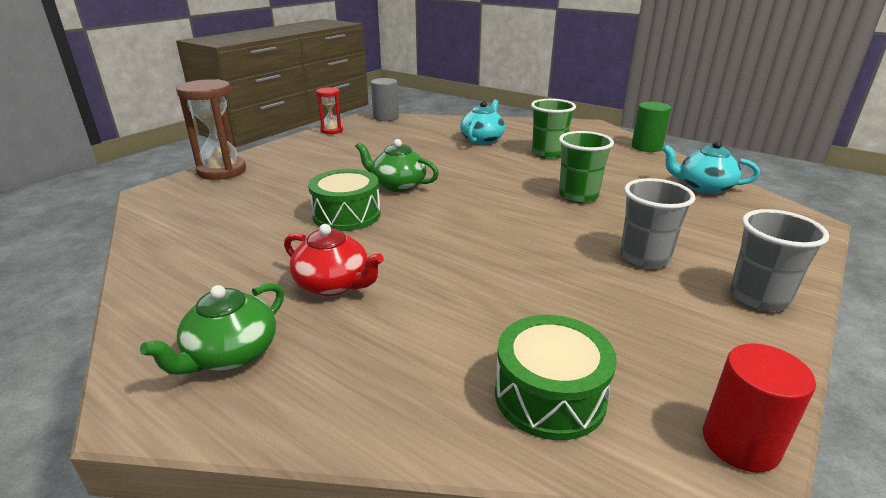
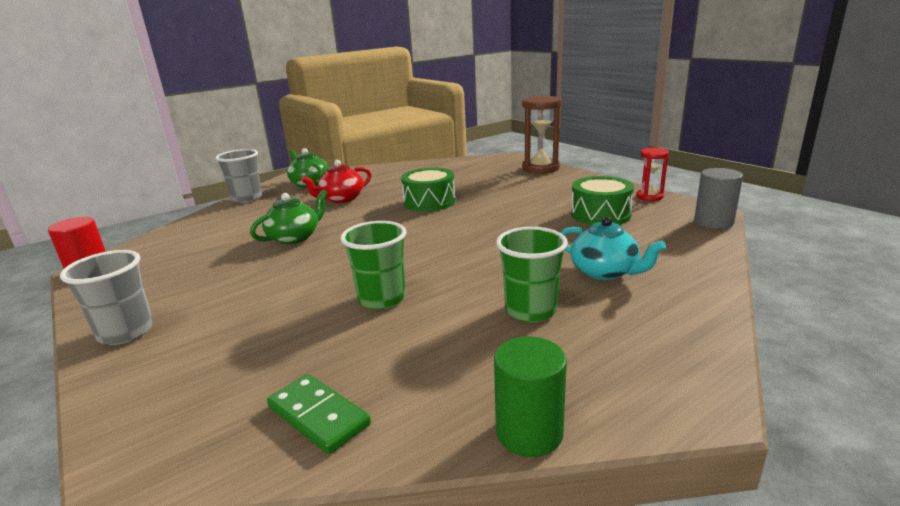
camera: 110 degrees right, 5 degrees down
green teapot [355,139,439,192] -> green teapot moved to [250,190,328,244]
green drum [495,315,617,440] -> green drum moved to [571,176,634,225]
grey cup [620,178,695,269] -> grey cup moved to [215,149,262,203]
turquoise teapot [662,141,760,194] -> green domino [267,374,371,454]

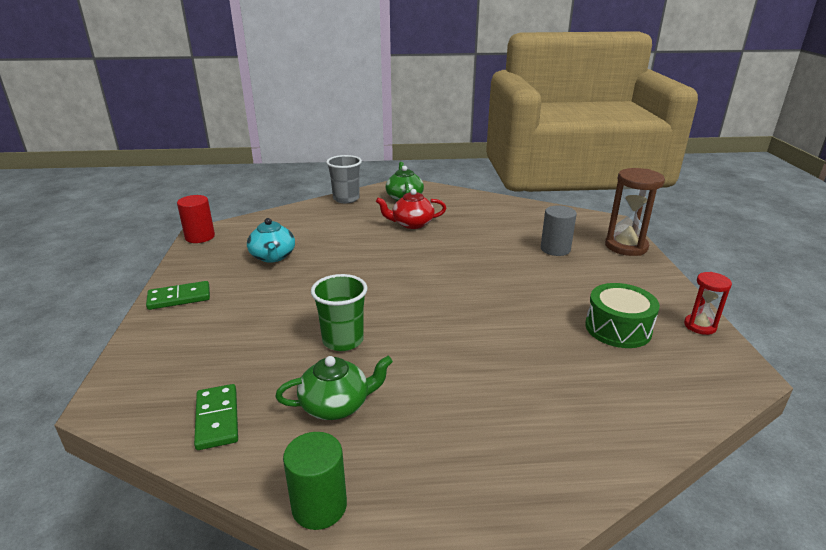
camera: 30 degrees right, 5 degrees up
grey cup [60,250,153,345] -> green domino [146,281,210,310]
green teapot [250,190,328,244] -> green teapot moved to [275,356,393,420]
green drum [401,168,456,212] -> none
green cup [496,227,568,322] -> none
turquoise teapot [560,217,666,280] -> turquoise teapot moved to [247,218,295,263]
grey cylinder [694,168,743,229] -> grey cylinder moved to [541,206,577,256]

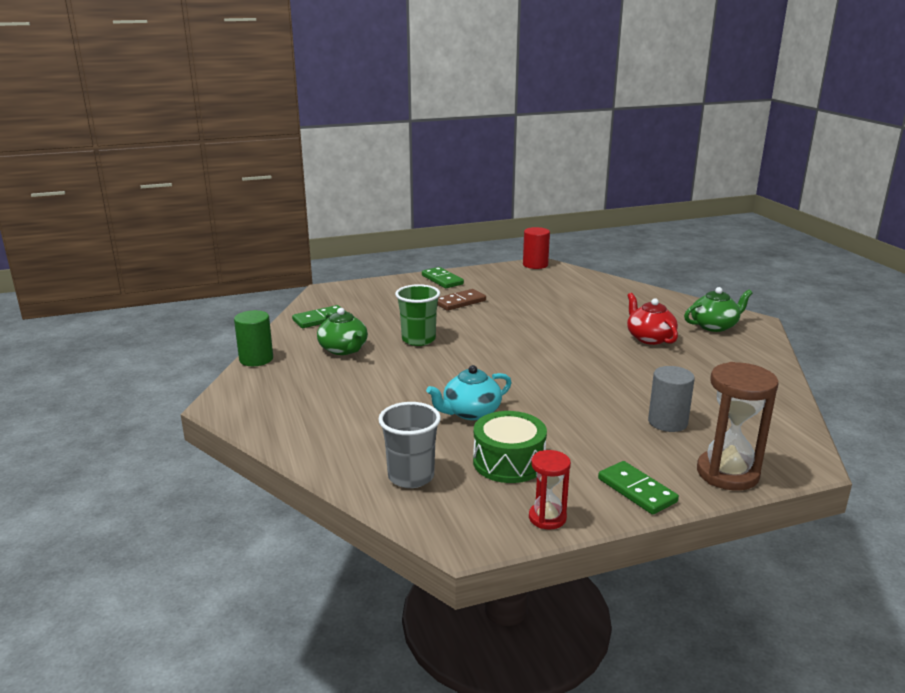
camera: 75 degrees right, 5 degrees down
turquoise teapot [247,218,295,263] -> turquoise teapot moved to [426,365,512,420]
grey cup [326,155,362,203] -> grey cup moved to [378,402,441,488]
none -> brown domino [437,289,486,311]
none -> green domino [598,461,679,515]

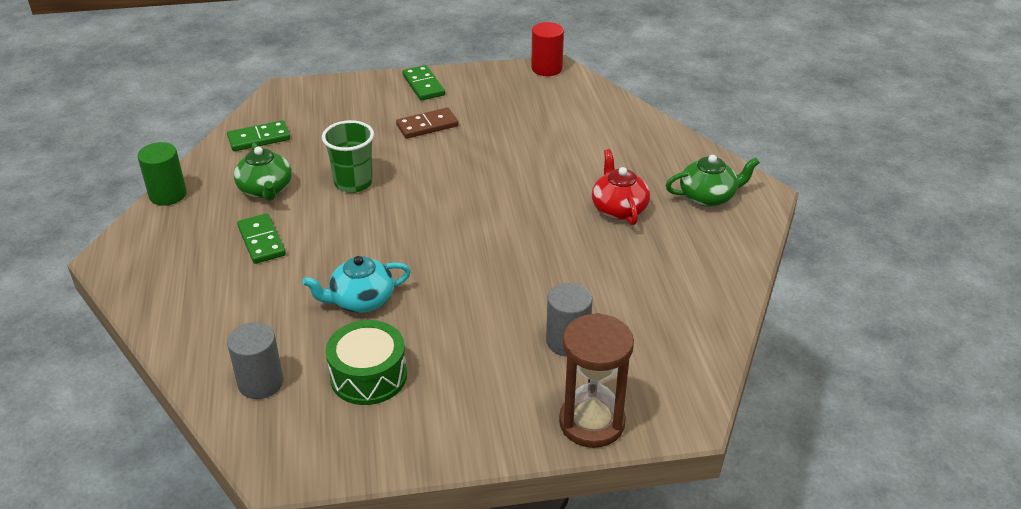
camera: 10 degrees right, 15 degrees up
grey cup [378,402,441,488] -> grey cylinder [227,322,284,399]
red hourglass [529,450,571,529] -> none
green domino [598,461,679,515] -> green domino moved to [237,213,286,264]

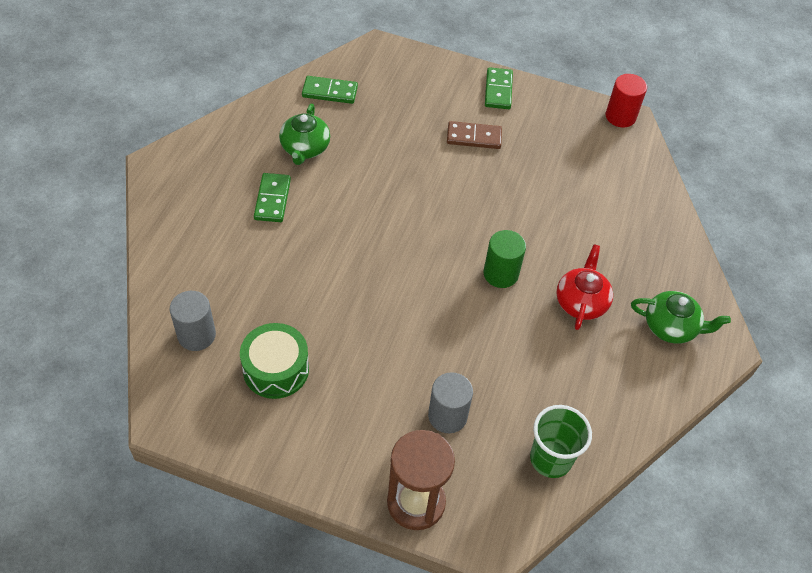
camera: 25 degrees right, 15 degrees up
green cylinder [137,142,187,206] -> green cylinder moved to [483,230,526,288]
turquoise teapot [302,256,411,313] -> none
green cup [322,120,374,193] -> green cup moved to [530,405,592,478]

